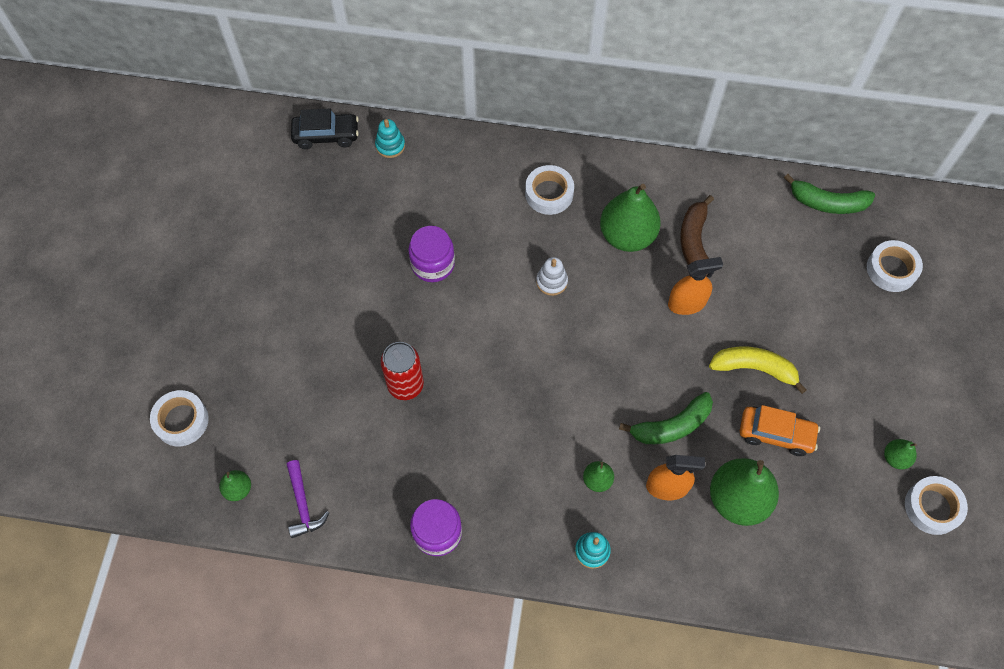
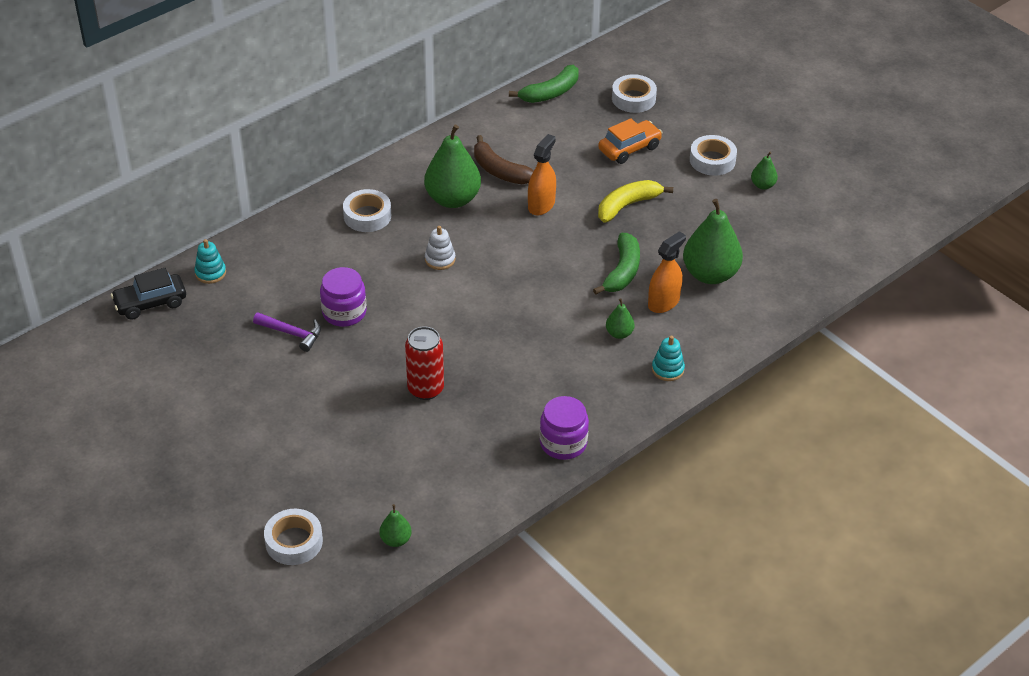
camera: 50 degrees left, 20 degrees down
purple hammer [287,460,329,538] -> purple hammer moved to [253,313,321,352]
black car [291,109,359,149] -> black car turned 150 degrees counterclockwise [111,268,186,320]
orange car [740,405,820,456] -> orange car moved to [598,118,663,164]
white tape [905,476,968,535] -> white tape moved to [690,135,737,176]

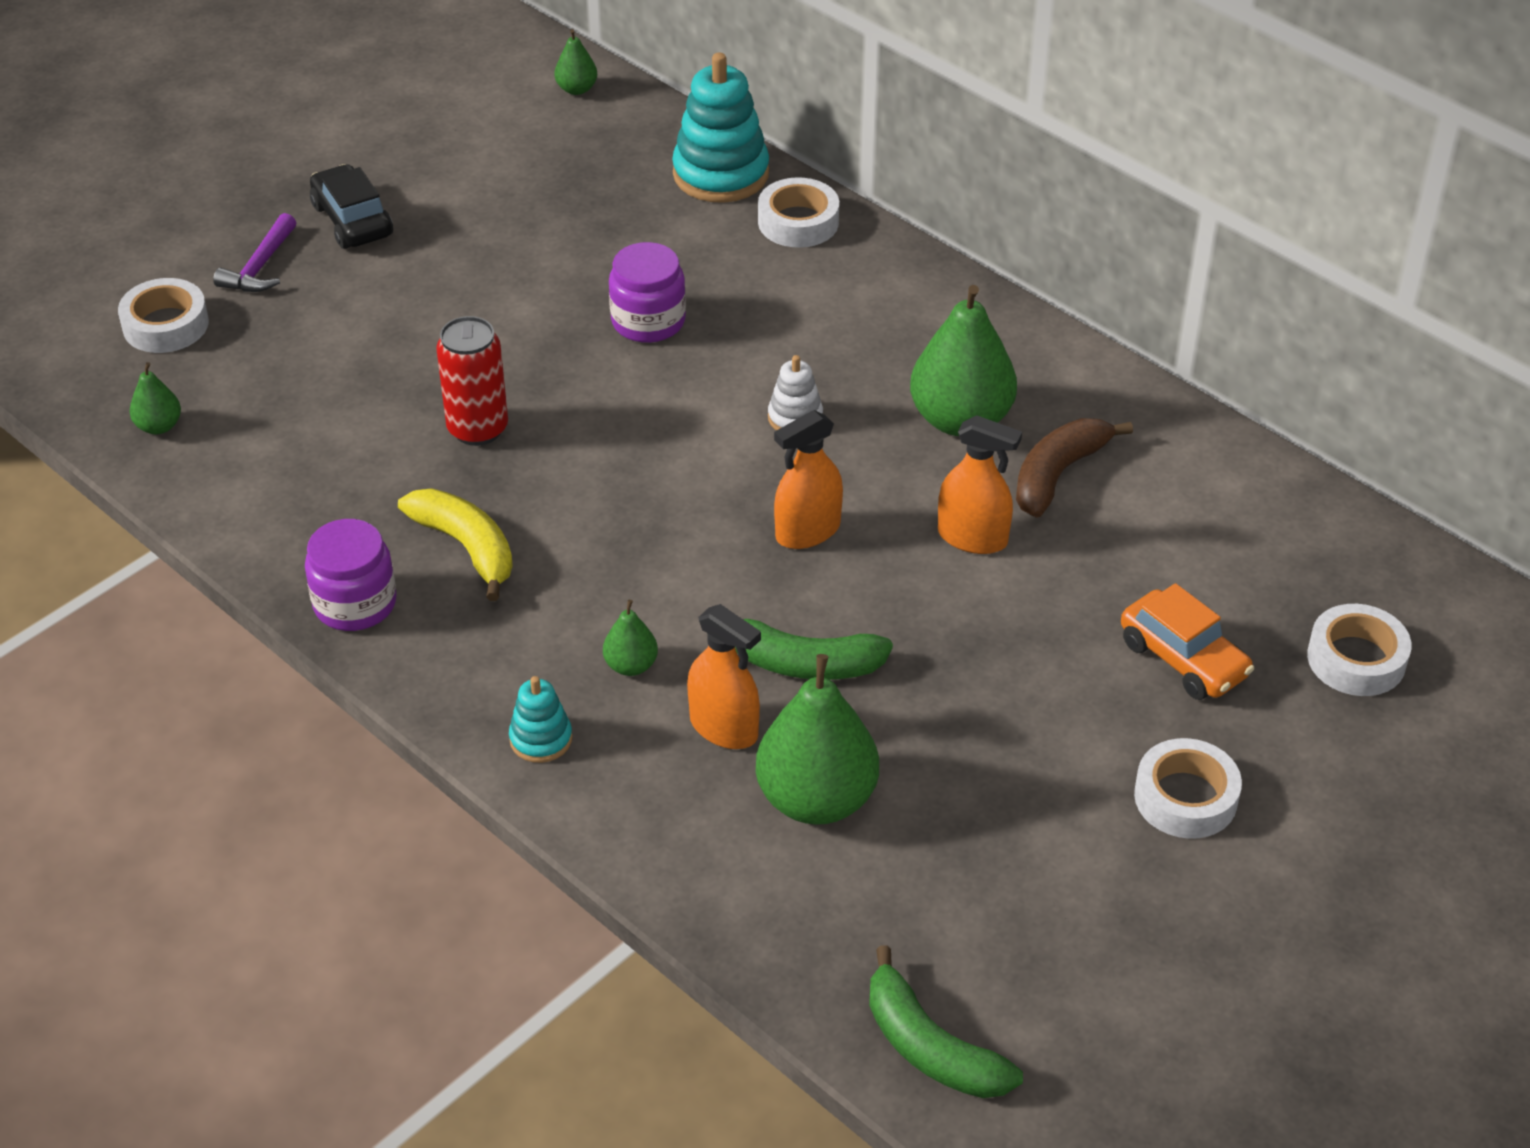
camera: 85 degrees right, 0 degrees up
black car [111,268,186,320] -> black car moved to [310,164,393,249]
turquoise stacking toy [194,239,226,284] -> turquoise stacking toy [672,53,769,203], size x1.95
purple hammer [253,313,321,352] -> purple hammer moved to [213,213,296,292]
white tape [343,189,391,232] -> white tape moved to [758,177,839,248]
green banana [509,65,579,103] -> green banana moved to [869,945,1023,1098]
yellow banana [598,180,673,223] -> yellow banana moved to [398,488,513,601]
green pear [751,152,778,190] -> green pear moved to [555,29,597,95]
none -> orange spray bottle [774,410,843,549]

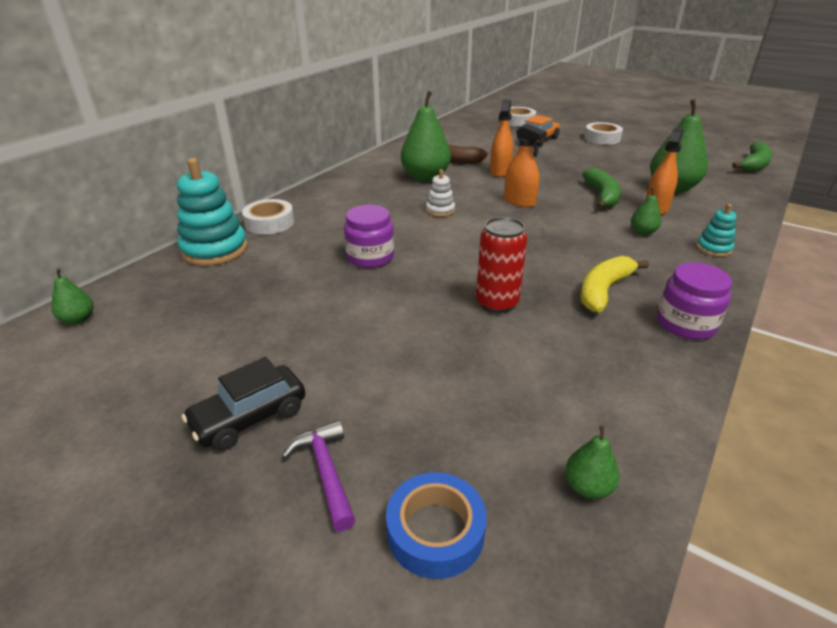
camera: 100 degrees left, 10 degrees down
white tape [118,278,209,353] -> blue tape [386,472,487,579]
purple hammer [213,213,296,292] -> purple hammer turned 120 degrees counterclockwise [281,420,355,531]

